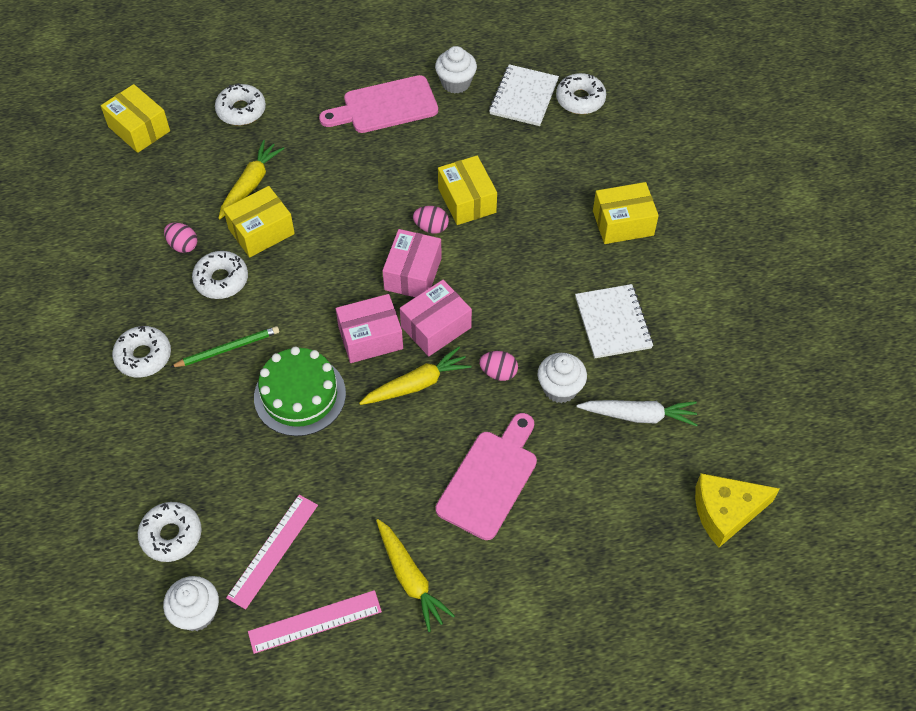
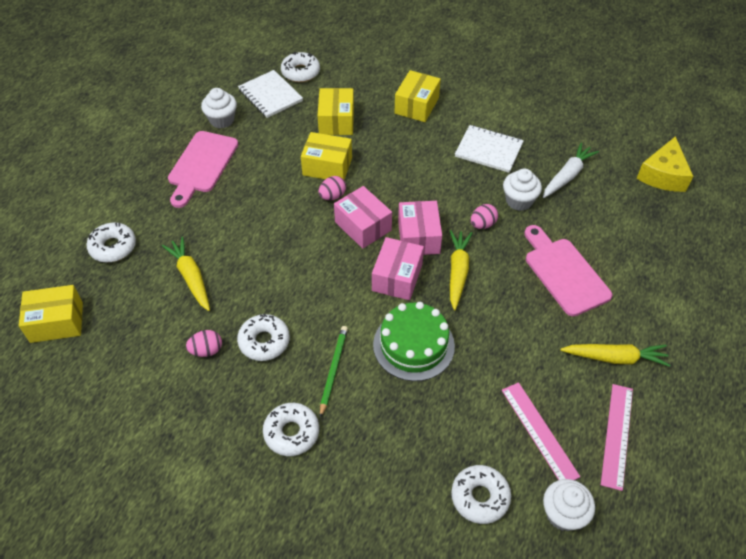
camera: 55 degrees left, 5 degrees down
yellow box [223,186,295,257] -> yellow box moved to [317,88,354,135]

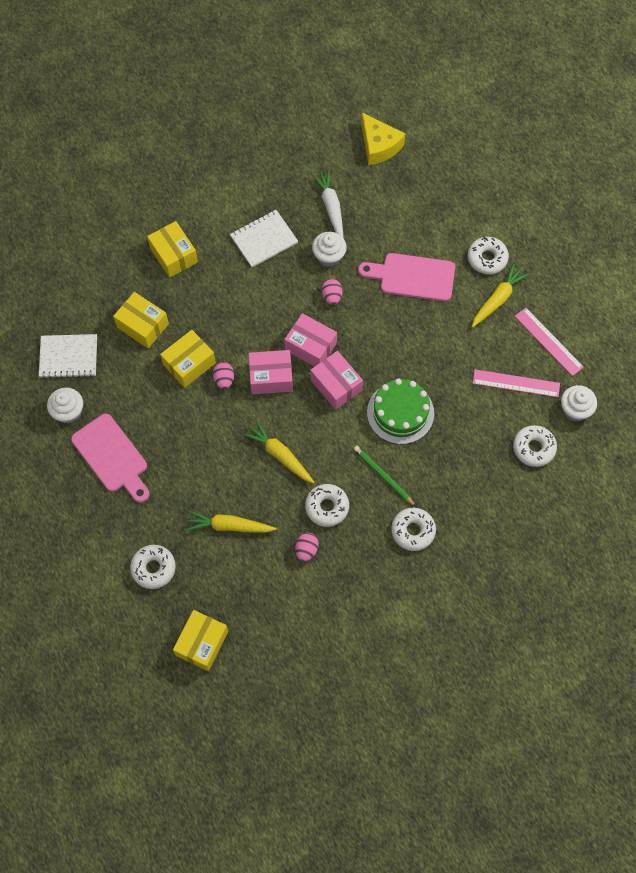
camera: 55 degrees left, 15 degrees up
white donut [281,52,320,82] -> white donut moved to [468,237,509,274]
yellow carrot [450,230,472,310] -> yellow carrot moved to [243,420,315,484]

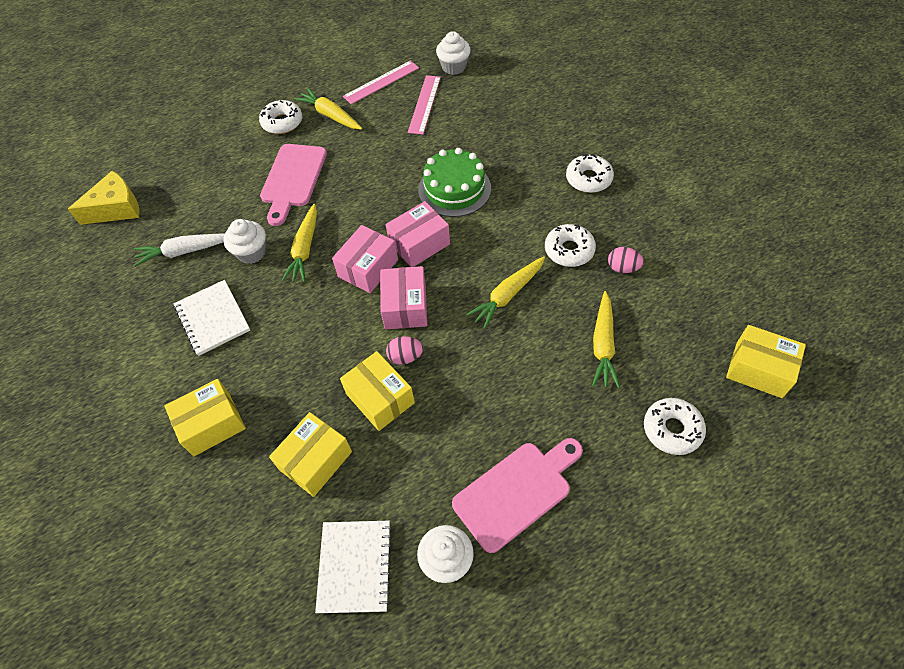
camera: 85 degrees left, 10 degrees down
pink egg [322,279,342,305] -> yellow carrot [282,204,317,283]
green pencil [354,446,416,507] -> none
white donut [513,425,557,467] -> none

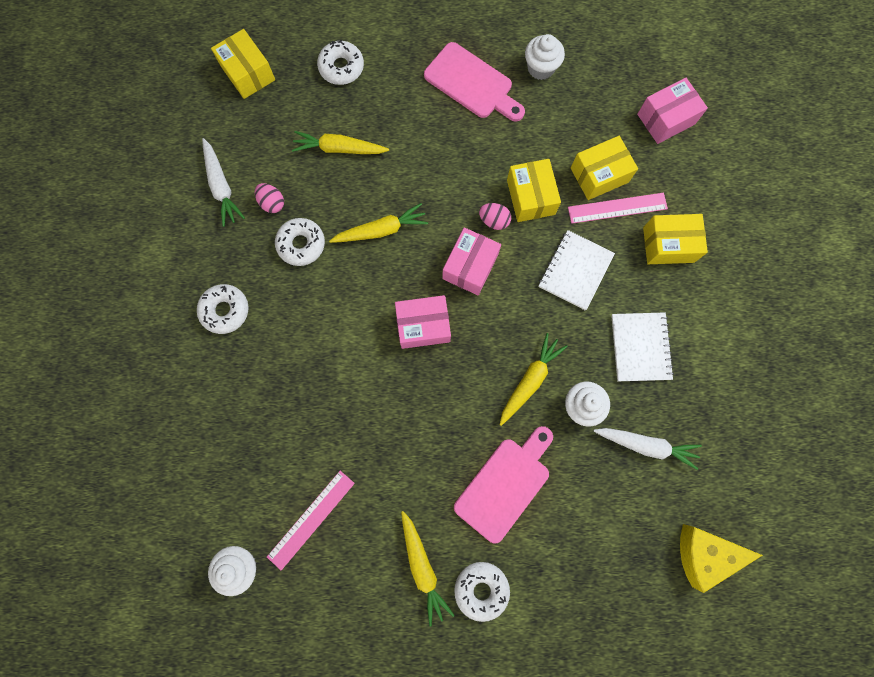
camera: 155 degrees left, 20 degrees up
white notebook [315,521,392,613] -> white notebook moved to [539,230,615,310]
pink box [332,225,398,293] -> pink box moved to [637,78,708,144]
pink ruler [343,61,419,104] -> pink ruler moved to [568,193,668,224]
green cake [418,148,491,217] -> none
pink cutting board [452,438,583,553] -> pink cutting board turned 135 degrees counterclockwise [424,42,525,121]
yellow carrot [592,291,620,388] -> yellow carrot turned 120 degrees counterclockwise [292,131,389,154]
none -> white carrot [202,138,245,227]

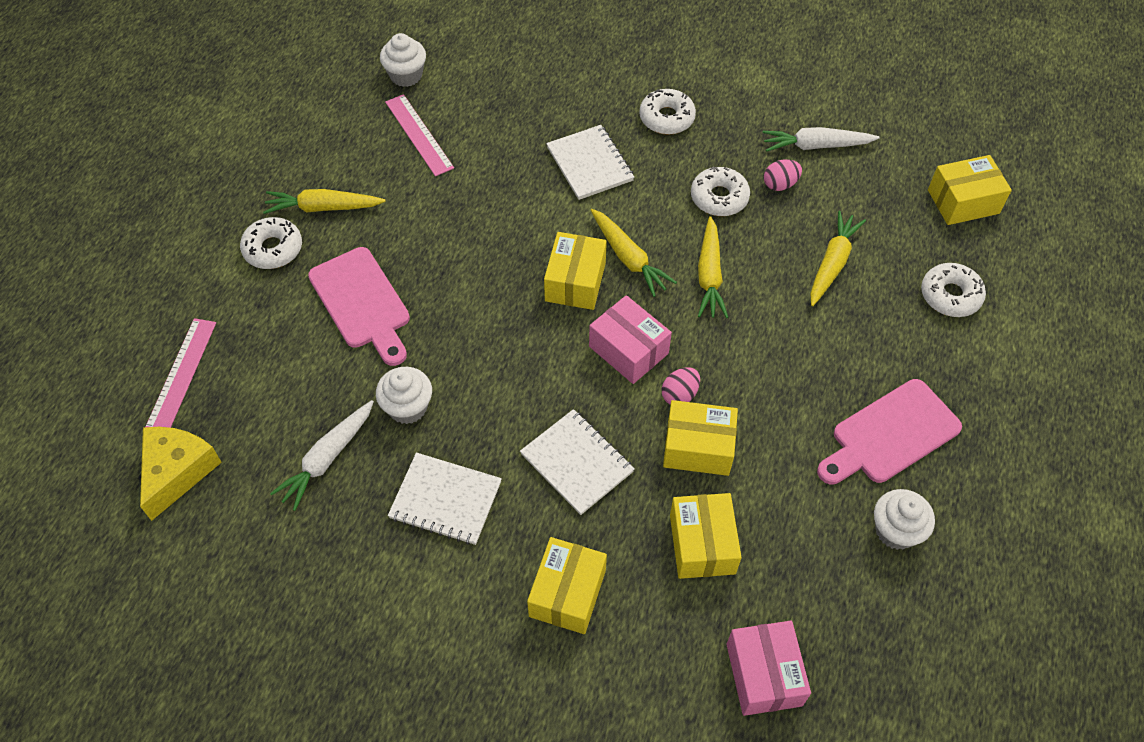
camera: 110 degrees right, 20 degrees down
pink box [395,295,451,349] -> yellow box [544,232,607,310]
yellow carrot [500,333,568,426] -> yellow carrot moved to [591,209,677,297]
pink ruler [568,193,668,224] -> pink ruler moved to [145,318,216,428]
none -> white notebook [546,125,634,200]

